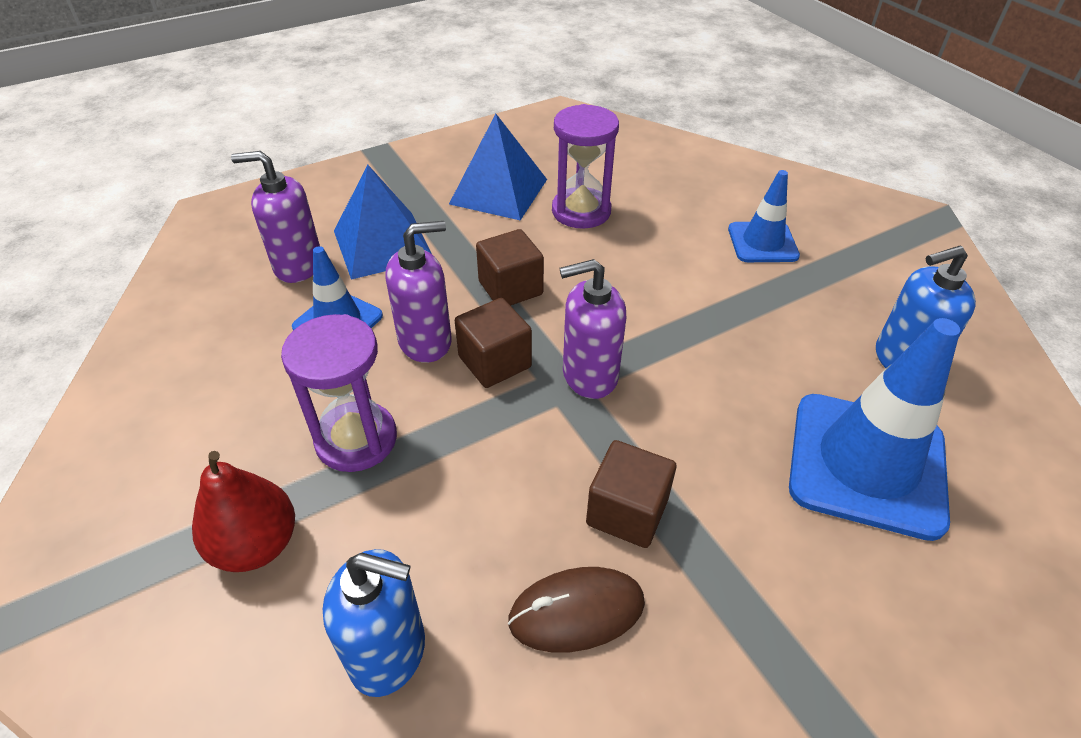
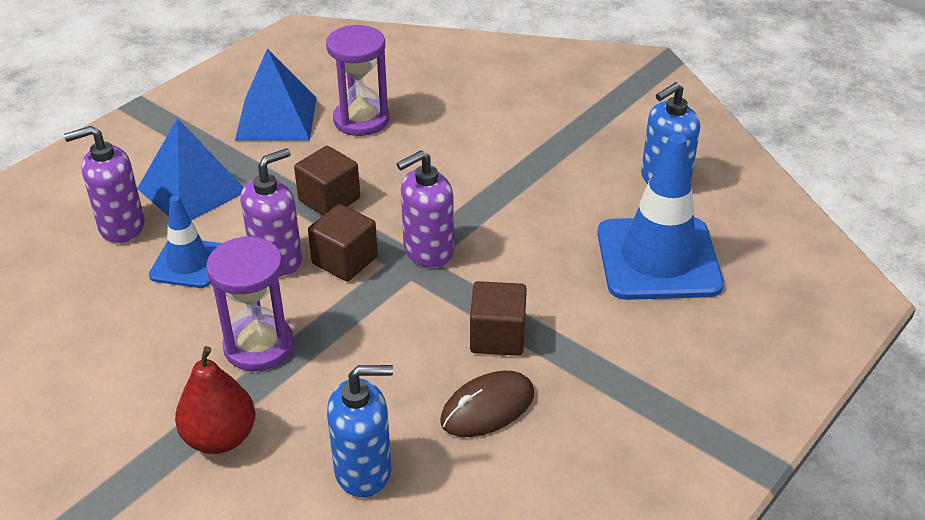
camera: 20 degrees left, 5 degrees down
blue traffic cone [728,170,800,262] -> none

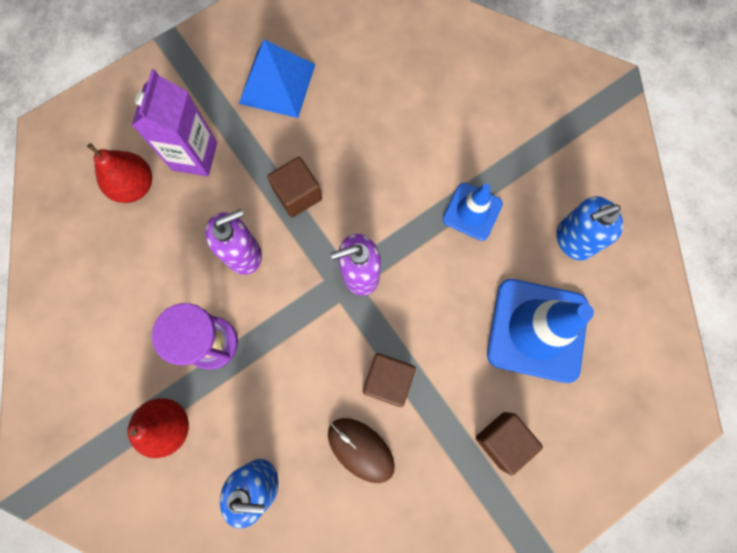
camera: 15 degrees right, 35 degrees up
purple soap dispenser [64,126,144,243] -> red pear [87,143,152,203]
blue pyramid [137,118,244,220] -> purple carton [132,69,217,177]
blue traffic cone [149,196,222,288] -> blue traffic cone moved to [443,183,503,241]
brown cube [308,204,378,281] -> brown cube moved to [476,412,543,476]
purple hourglass [326,25,389,136] -> none
brown mouse [440,371,534,437] -> brown mouse turned 60 degrees clockwise [328,418,395,483]

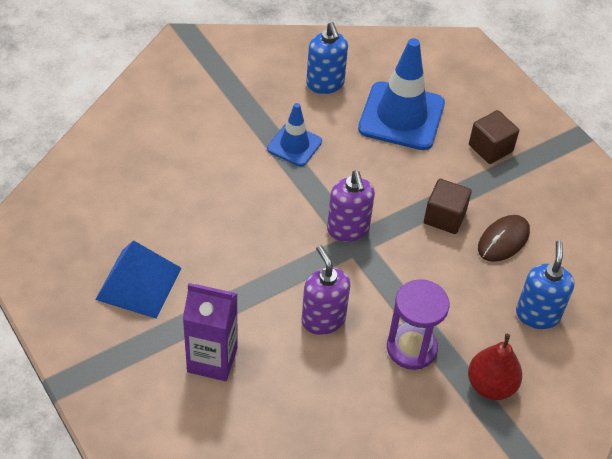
camera: 90 degrees left, 25 degrees down
red pear [87,143,152,203] -> none
brown cube [267,157,322,217] -> none

